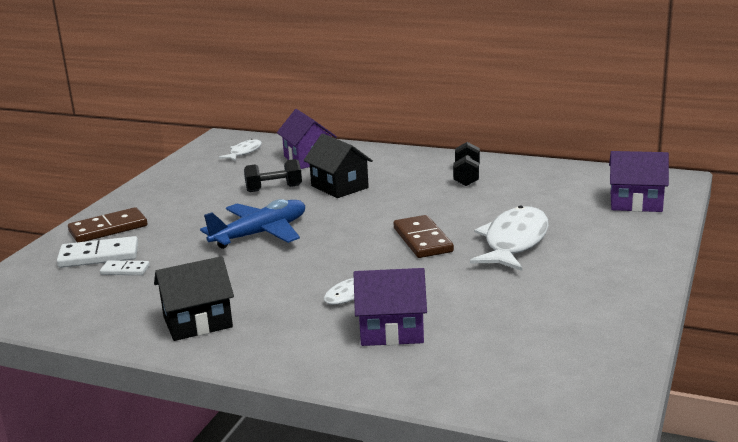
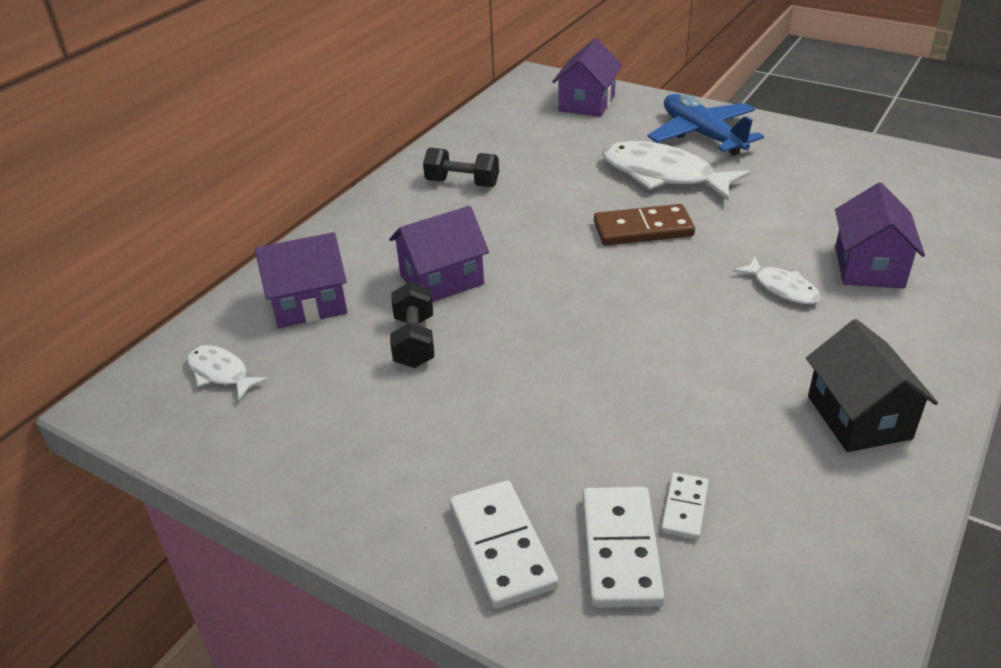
camera: 80 degrees left, 15 degrees up
brown domino [68,207,148,242] -> white domino [450,480,559,609]
blue plane [200,199,305,249] -> blue plane moved to [647,94,764,156]
black house [304,133,373,198] -> purple house [389,206,489,302]

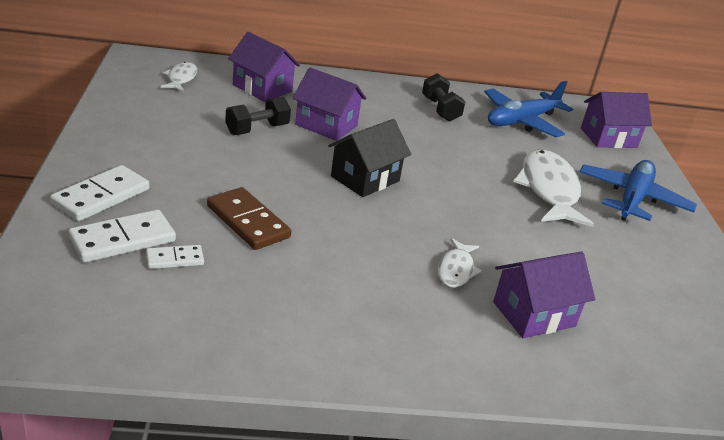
camera: 50 degrees right, 5 degrees down
brown domino [594,204,695,245] -> brown domino moved to [207,187,291,250]
black house [806,319,938,452] -> black house moved to [328,119,411,197]
none -> blue plane [484,81,573,137]

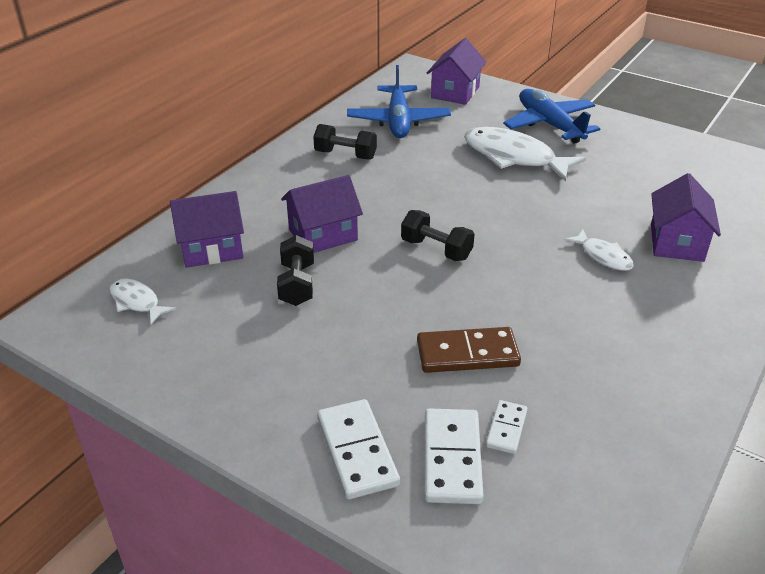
camera: 50 degrees left, 5 degrees up
black house [328,119,411,197] -> black dumbbell [401,210,475,261]

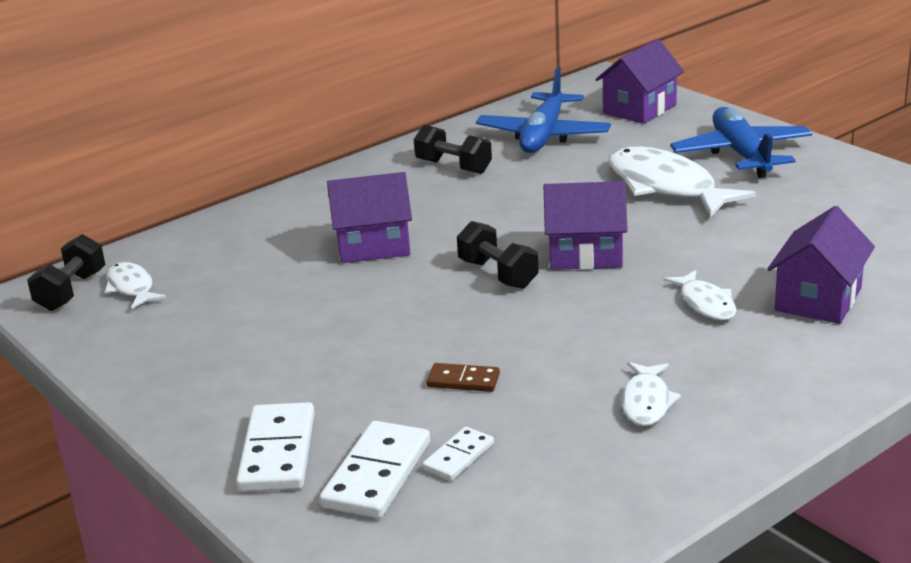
camera: 20 degrees right, 10 degrees down
purple house [170,191,244,268] -> purple house moved to [544,181,628,270]
black dumbbell [277,235,314,306] -> black dumbbell moved to [27,234,105,311]
brown domino [417,327,521,373] -> brown domino [426,363,500,392], size x0.57
none -> white fish [621,362,681,426]

